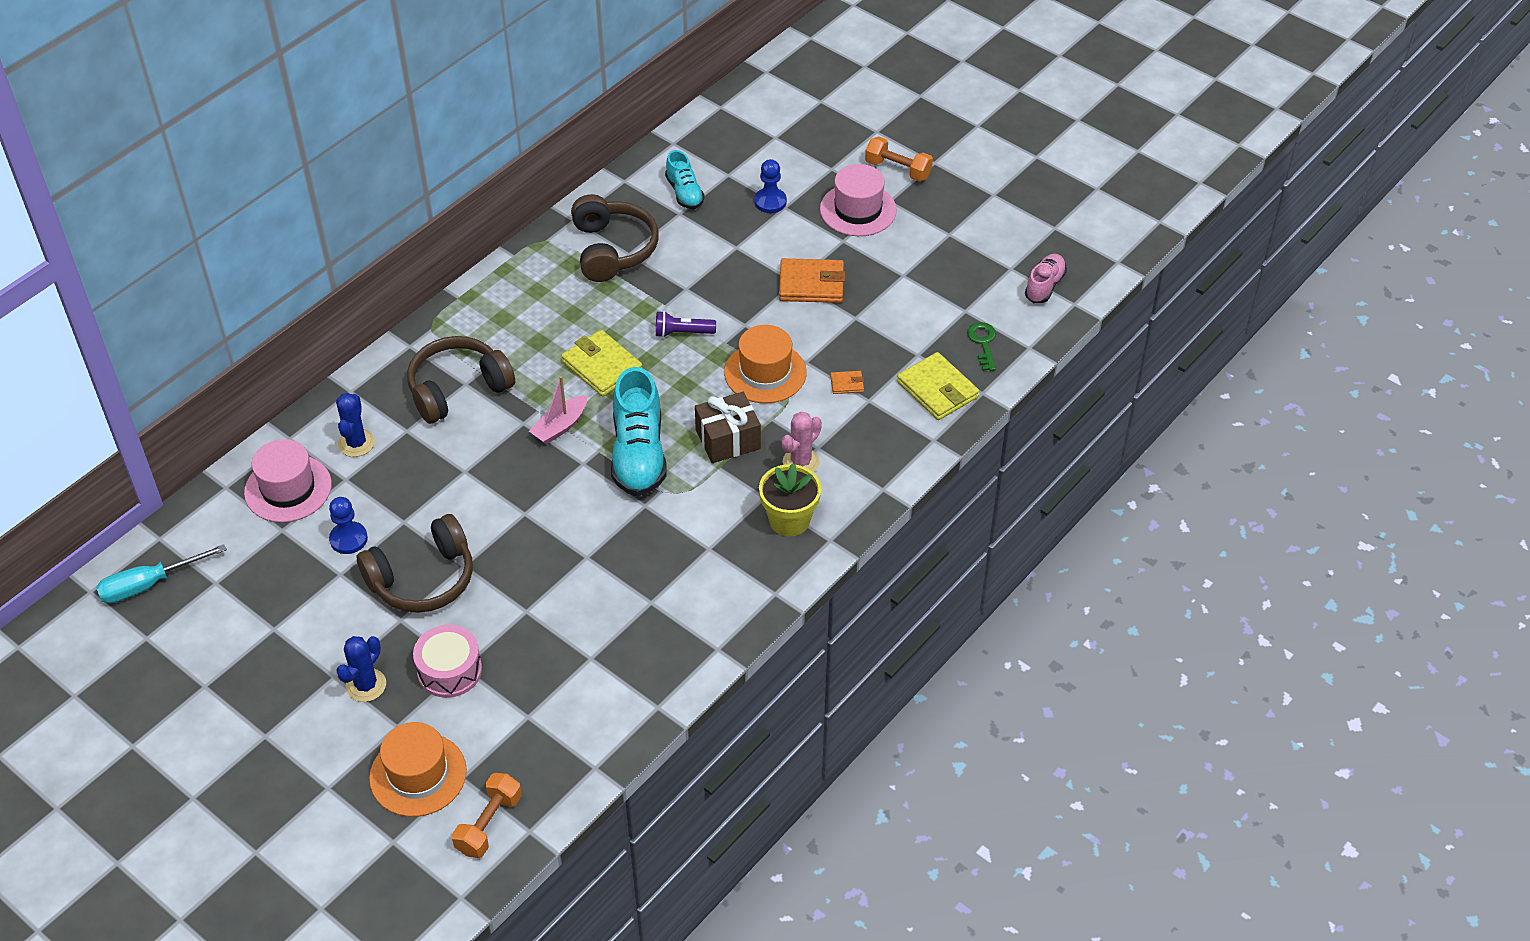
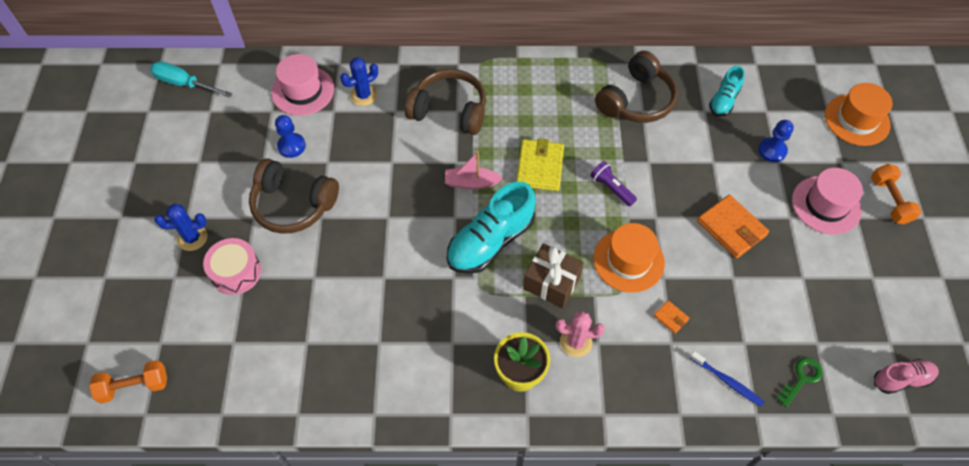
camera: 50 degrees right, 10 degrees up
orange hat [369,722,467,817] -> orange hat moved to [825,83,893,146]
yellow wallet [897,352,979,420] -> blue toothbrush [690,351,764,407]

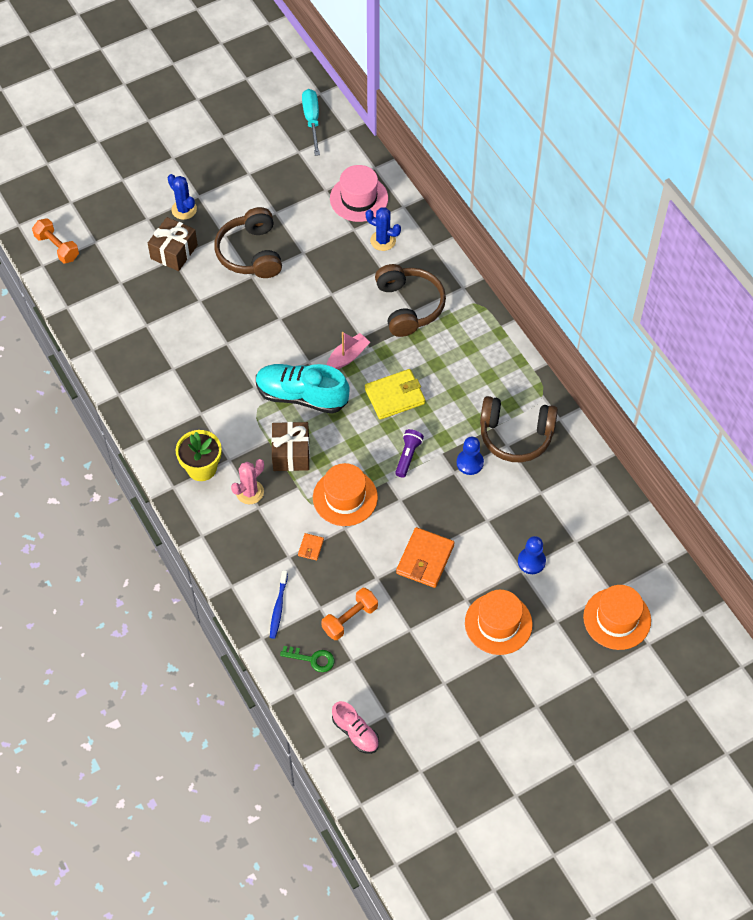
camera: 60 degrees right, 0 degrees up
pink drum [203,238,261,295] -> brown gift [148,217,198,271]
blue pawn [275,115,306,158] -> blue pawn moved to [457,437,484,475]
pink boat [445,151,503,189] -> pink boat turned 75 degrees clockwise [327,332,370,369]
pink cactus [556,311,605,357] -> pink cactus turned 75 degrees clockwise [231,459,264,504]
turquoise shoe [709,66,745,117] -> none
pink hat [792,168,863,235] -> orange hat [465,590,533,655]
orange dumbbell [871,164,922,224] -> orange dumbbell moved to [321,588,378,640]

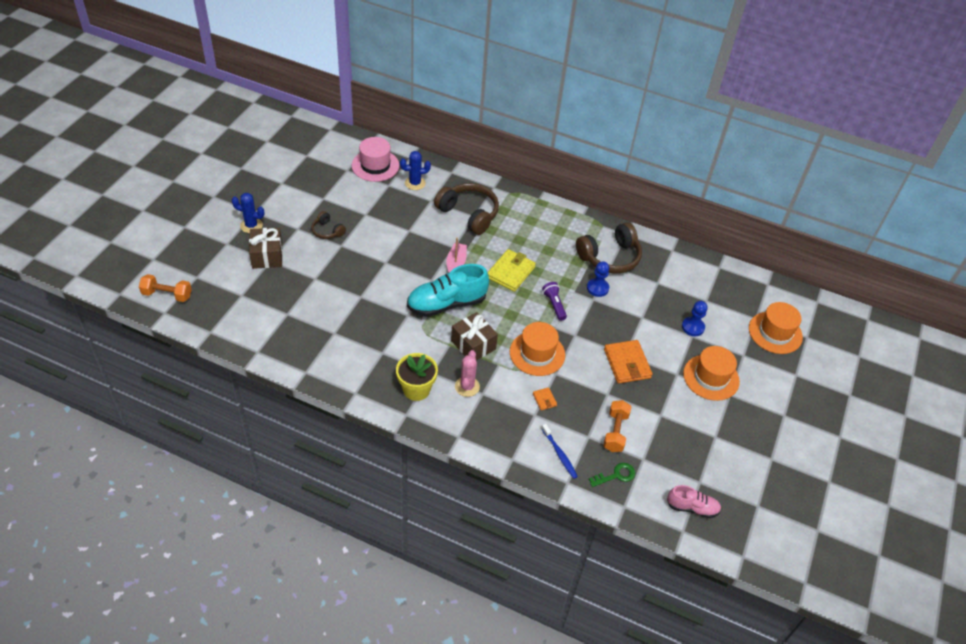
camera: 40 degrees left, 10 degrees down
brown headphones [214,207,282,278] -> brown headphones [311,211,346,239], size x0.52
turquoise screwdriver [302,89,320,156] -> none

